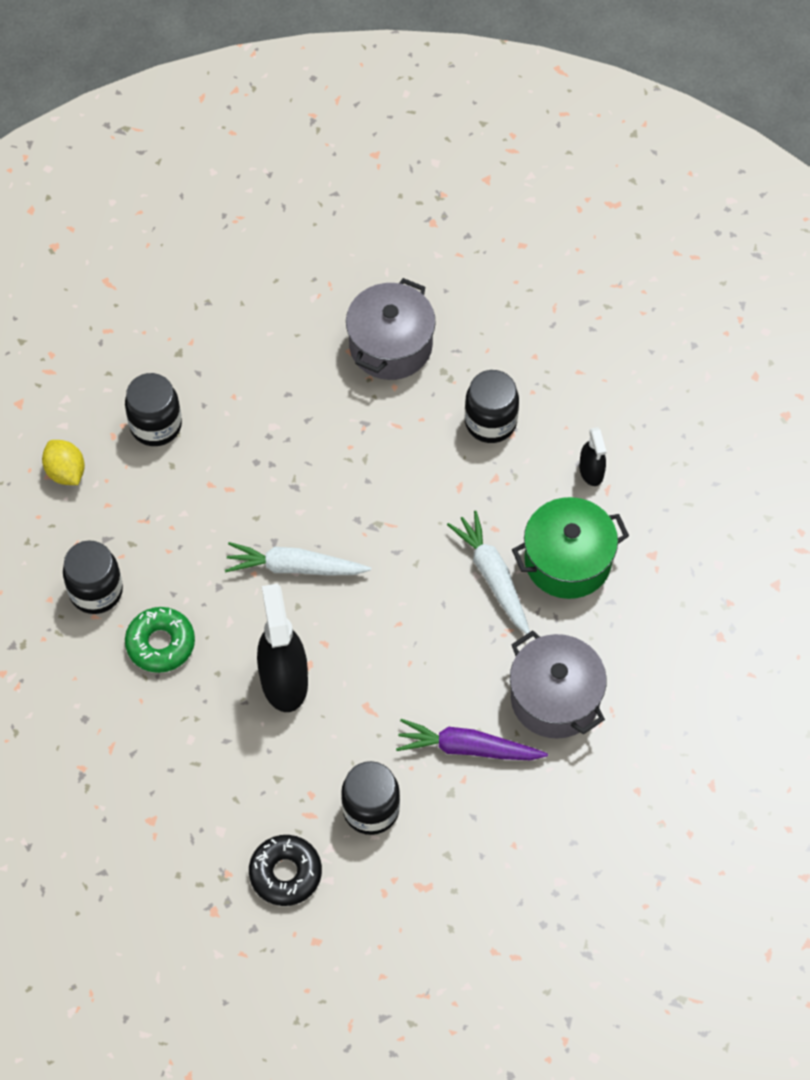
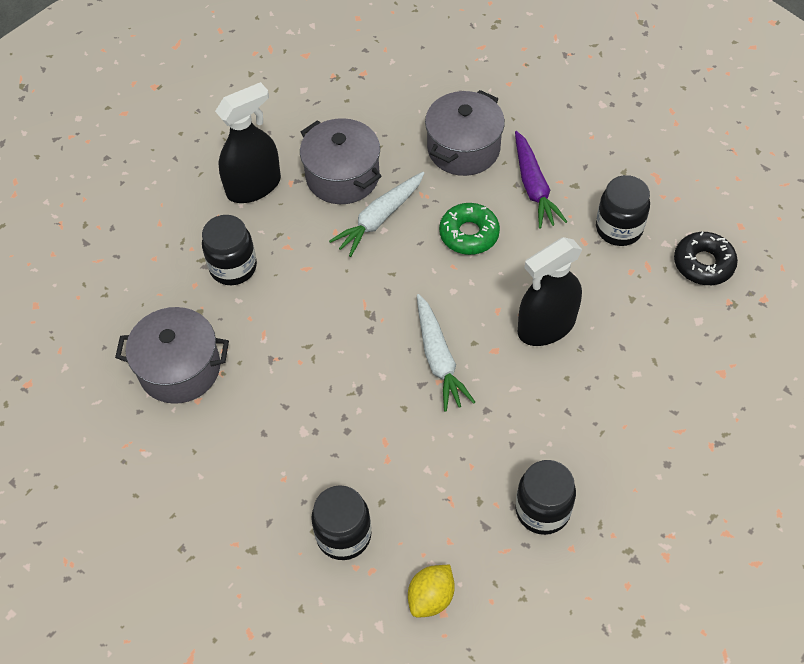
camera: 110 degrees left, 5 degrees down
green donut [125,607,195,673] -> green donut moved to [439,203,500,255]
green pot [512,497,629,599] -> grey pot [300,118,382,204]
black spray bottle [579,427,606,486] -> black spray bottle [215,82,281,203], size x1.91

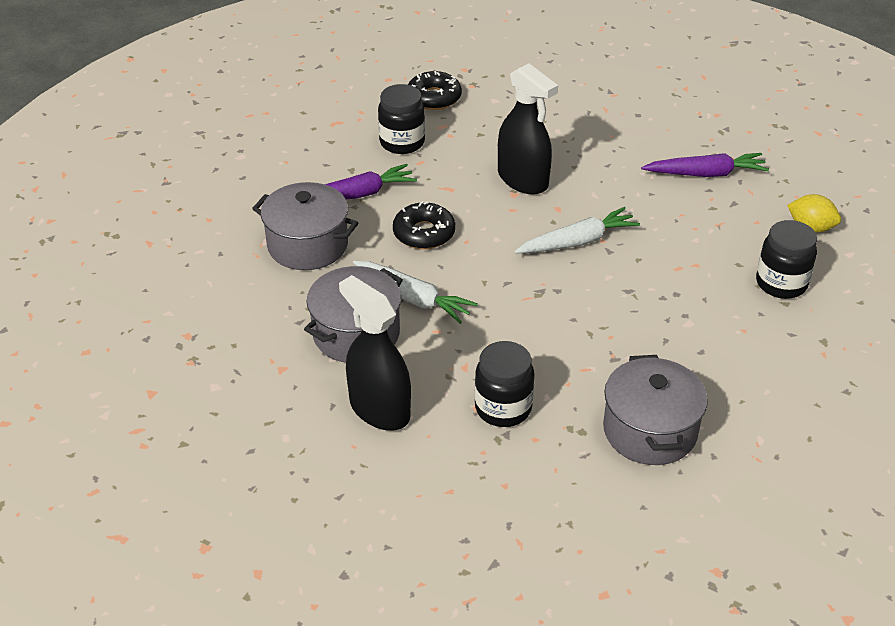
camera: 100 degrees left, 15 degrees down
green donut [439,203,500,255] -> black donut [393,201,455,249]
black jar [515,460,576,535] -> purple carrot [641,153,769,177]

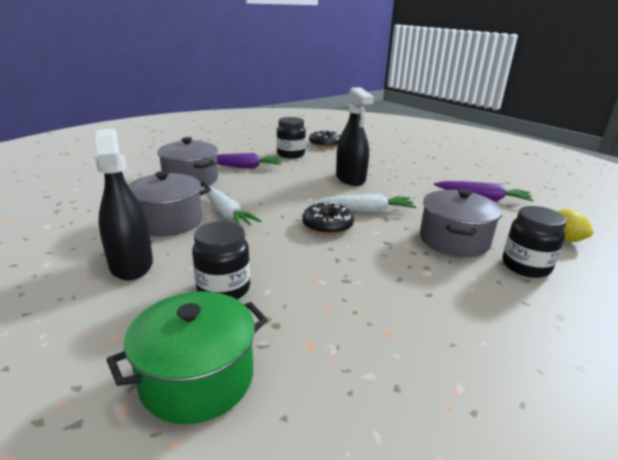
camera: 20 degrees right, 15 degrees down
black donut [393,201,455,249] -> black donut moved to [302,202,354,235]
grey pot [603,355,708,465] -> grey pot moved to [420,189,502,257]
none -> green pot [107,291,268,424]

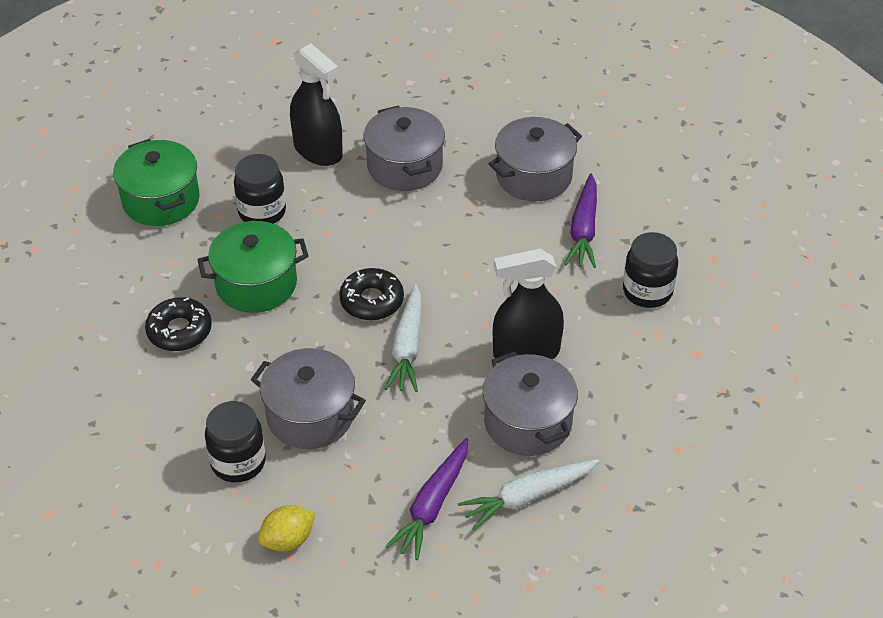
camera: 100 degrees right, 20 degrees up
black spray bottle [95,129,153,281] -> black spray bottle turned 60 degrees clockwise [290,43,343,166]
white carrot [203,186,261,225] -> white carrot moved to [458,459,599,530]
black donut [309,130,340,148] -> black donut moved to [145,297,212,351]
none -> green pot [197,221,309,313]
none -> grey pot [483,351,578,456]

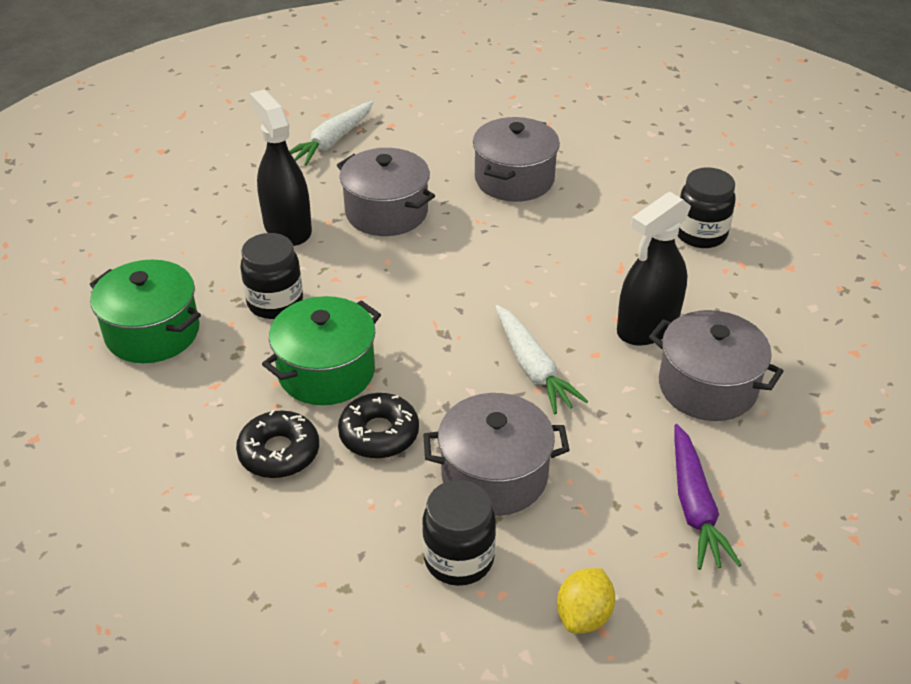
camera: 30 degrees left, 5 degrees down
black spray bottle [290,43,343,166] -> black spray bottle turned 135 degrees counterclockwise [250,90,312,246]
black donut [339,268,404,321] -> black donut moved to [338,393,419,459]
white carrot [458,459,599,530] -> white carrot moved to [289,101,373,166]
purple carrot [565,173,597,268] -> none

